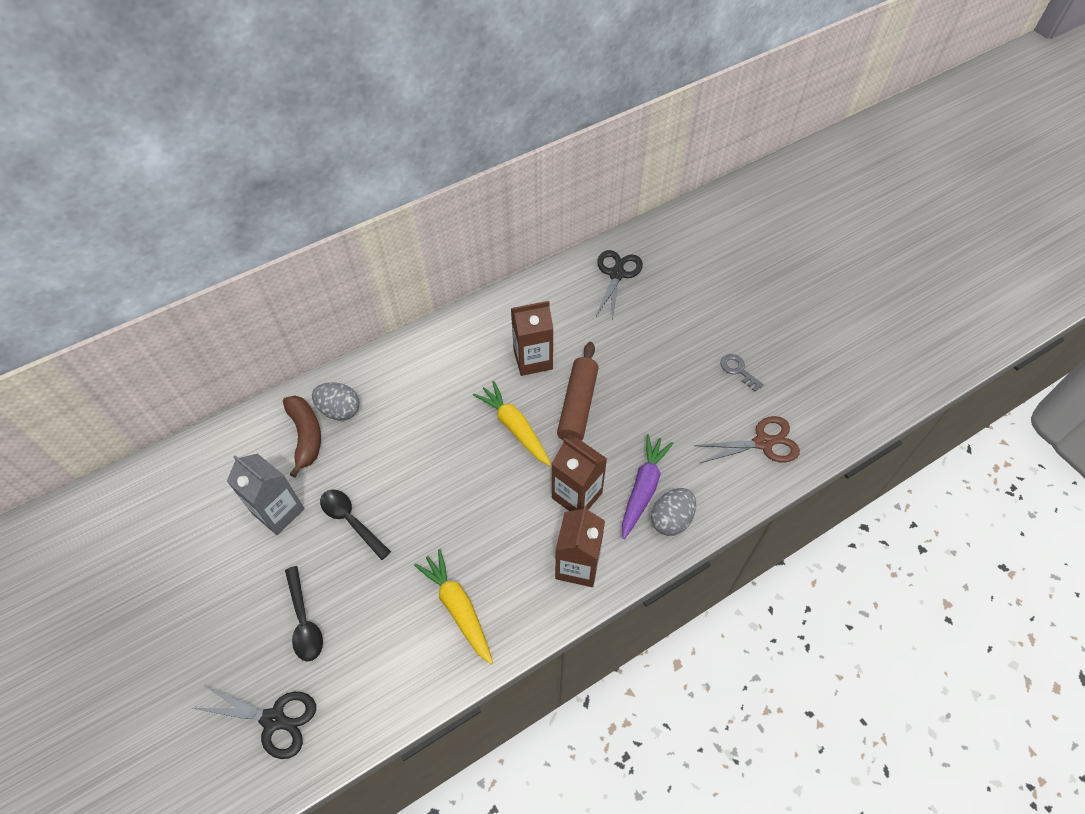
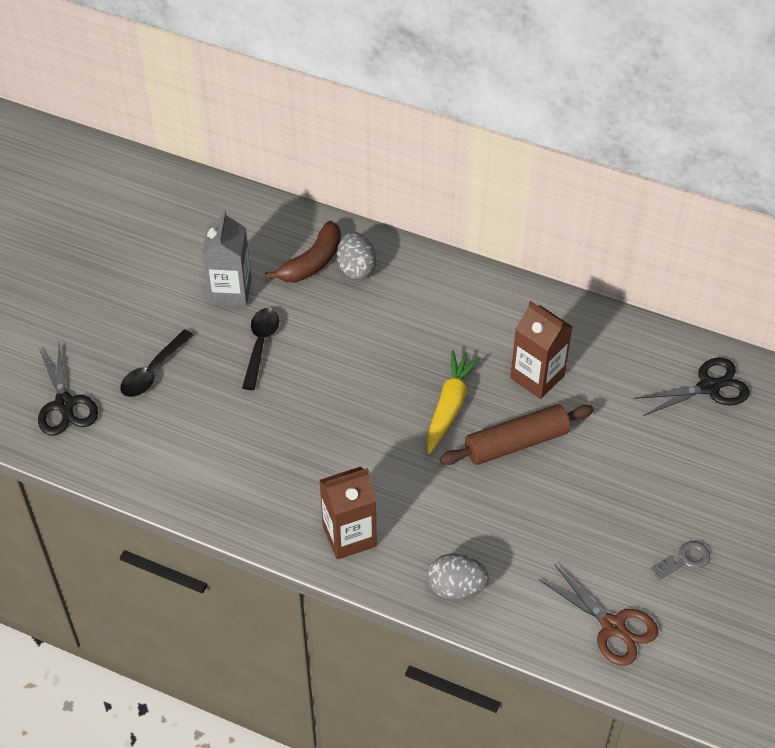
camera: 55 degrees right, 5 degrees down
yellow carrot [414,549,493,664] -> none
brown carton [552,437,607,511] -> none
purple carrot [622,434,674,539] -> none
grey key [720,354,764,391] -> grey key turned 45 degrees clockwise [651,541,710,580]

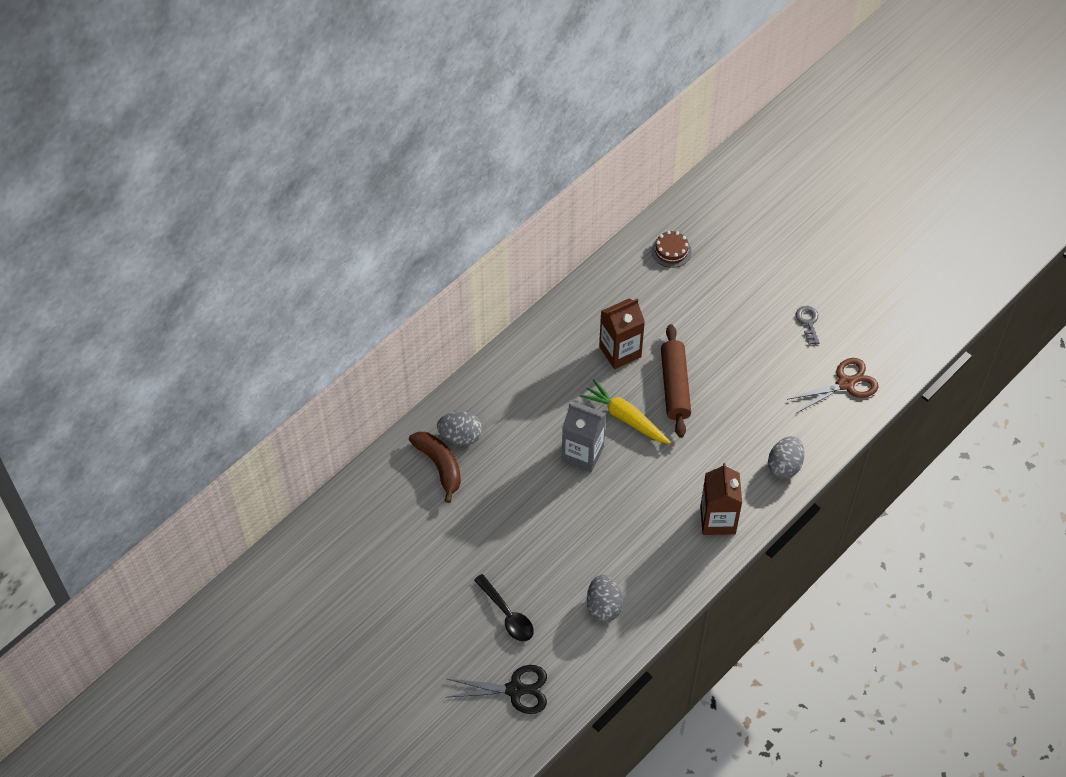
camera: 70 degrees left, 5 degrees up
grey carton [202,210,251,307] -> grey carton moved to [562,402,606,472]
black spoon [242,308,279,390] -> none
black scissors [634,358,750,416] -> brown cake [651,231,692,268]
none -> grey egg [587,575,623,622]

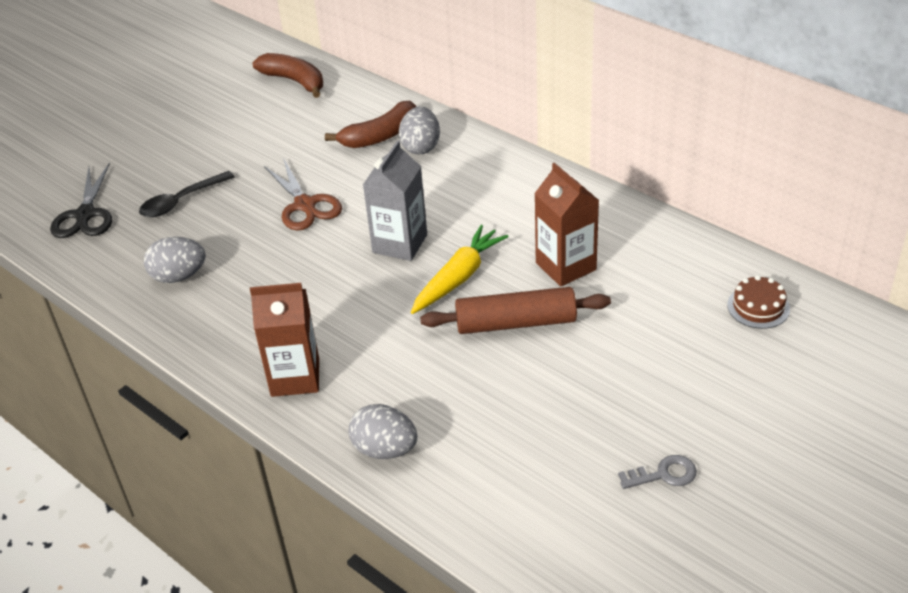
camera: 90 degrees right, 15 degrees down
brown scissors [787,358,879,413] -> brown scissors moved to [264,158,342,230]
none -> brown banana [253,53,323,98]

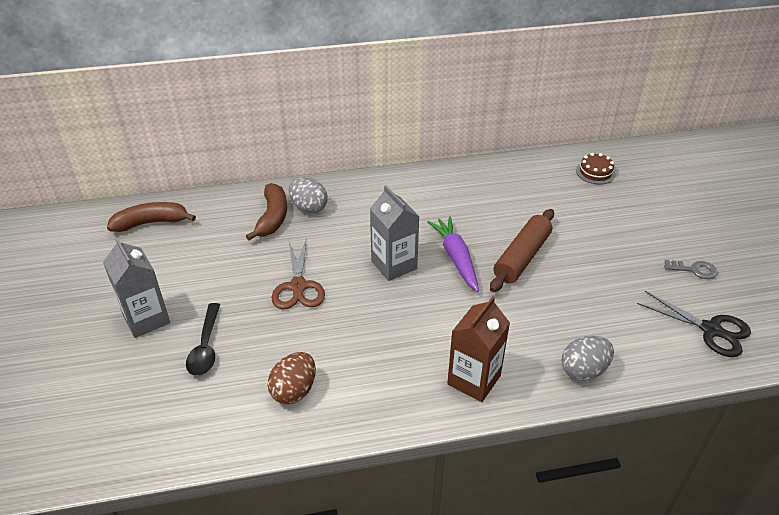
camera: 55 degrees left, 0 degrees up
black scissors [50,163,112,238] -> black scissors moved to [637,291,751,357]
grey egg [144,237,206,283] -> brown egg [267,352,316,404]
brown scissors [264,158,342,230] -> brown scissors turned 75 degrees clockwise [272,240,325,309]
yellow carrot [411,225,509,314] -> purple carrot [428,217,479,292]
brown carton [534,163,599,287] -> none
grey key [618,455,697,489] -> grey key turned 75 degrees clockwise [664,260,717,279]
none -> grey carton [103,237,170,338]

